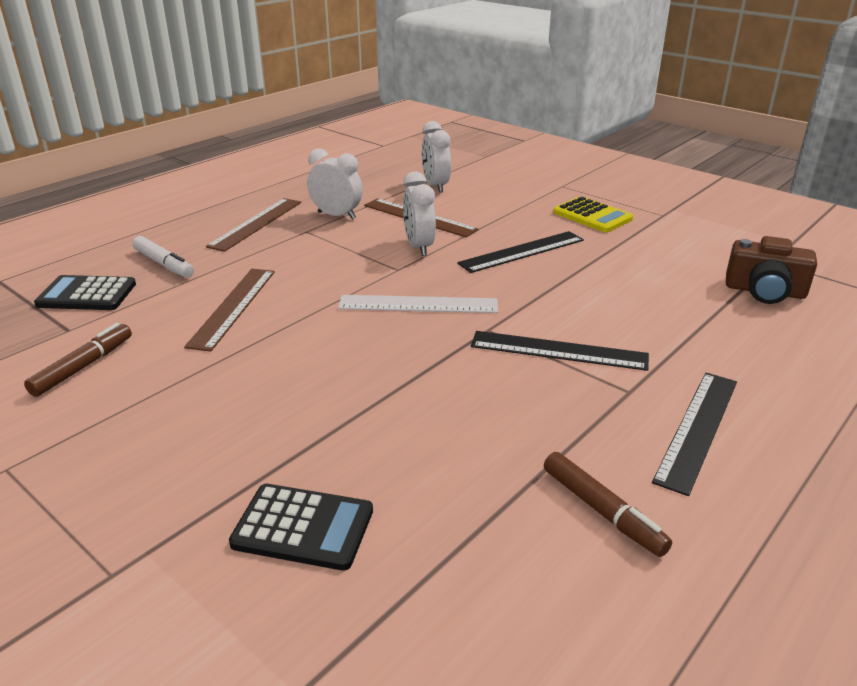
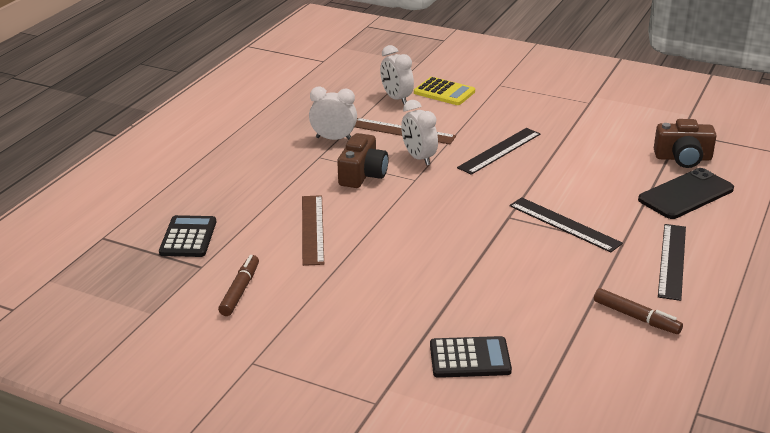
camera: 15 degrees left, 0 degrees up
black calculator [34,275,136,310] -> black calculator turned 105 degrees clockwise [159,215,216,257]
white marker [132,236,194,278] -> none
brown ruler [206,198,301,252] -> none
white ruler [338,295,498,313] -> none
black ruler [471,331,649,371] -> black ruler turned 45 degrees clockwise [509,197,623,253]
yellow calculator [553,196,633,232] -> yellow calculator moved to [414,77,475,105]
none -> brown camera [337,133,388,188]
none -> black phone [638,168,734,219]

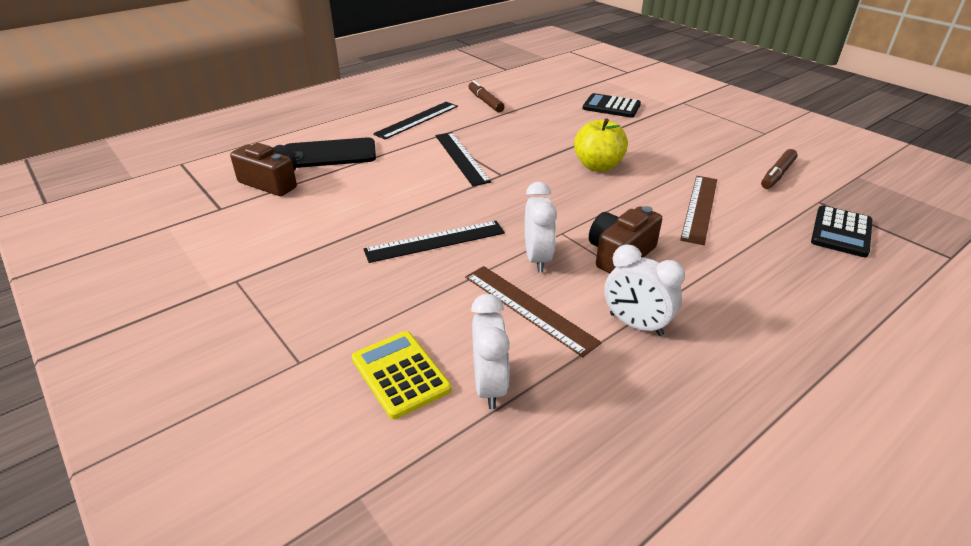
camera: 155 degrees left, 5 degrees up
none -> yellow apple [574,119,628,172]

